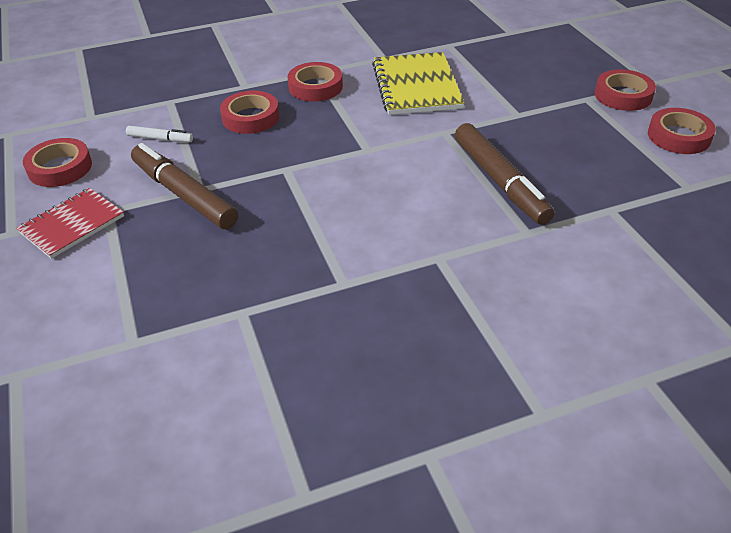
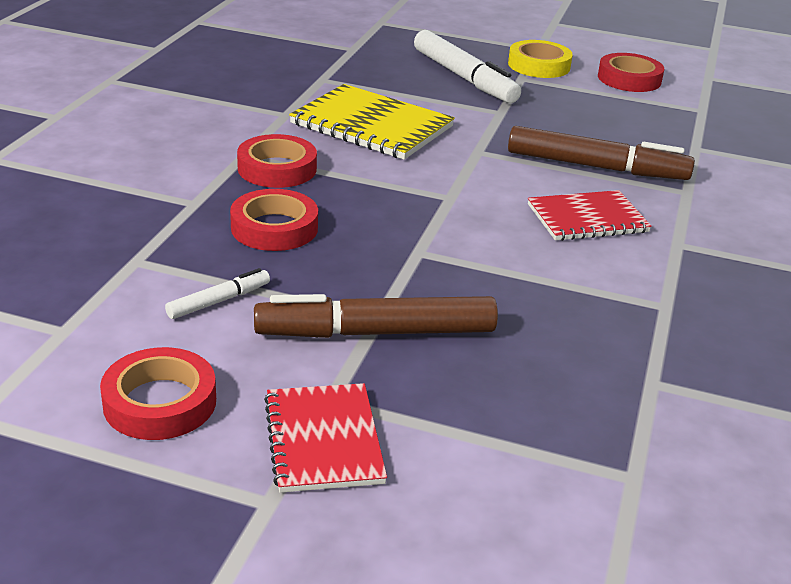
camera: 55 degrees left, 10 degrees down
red tape [595,69,656,111] -> yellow tape [508,40,573,78]
none -> white marker [414,30,521,103]
none -> red notebook [528,190,652,241]

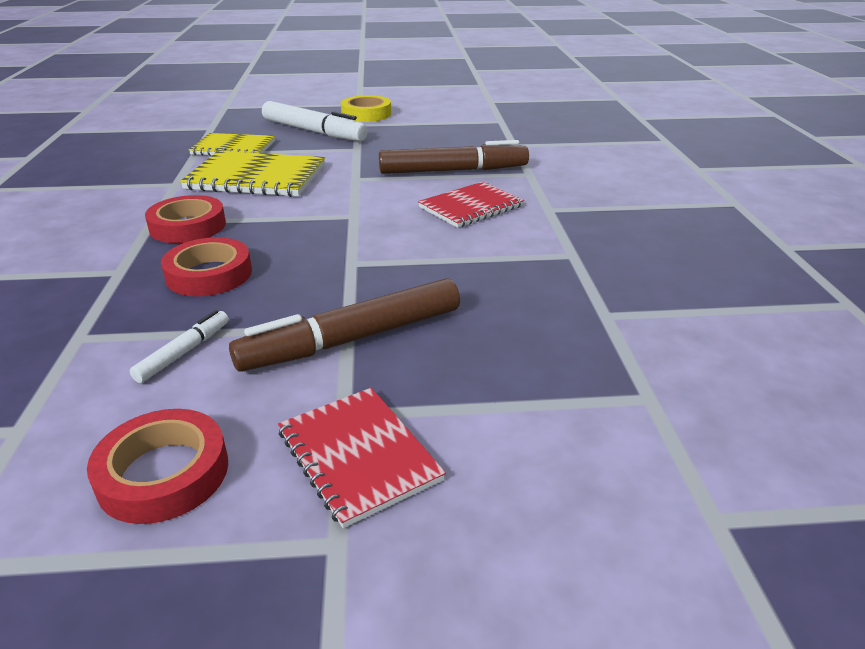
camera: 20 degrees left, 0 degrees up
red tape [598,53,664,92] -> none
none -> yellow notebook [189,133,276,156]

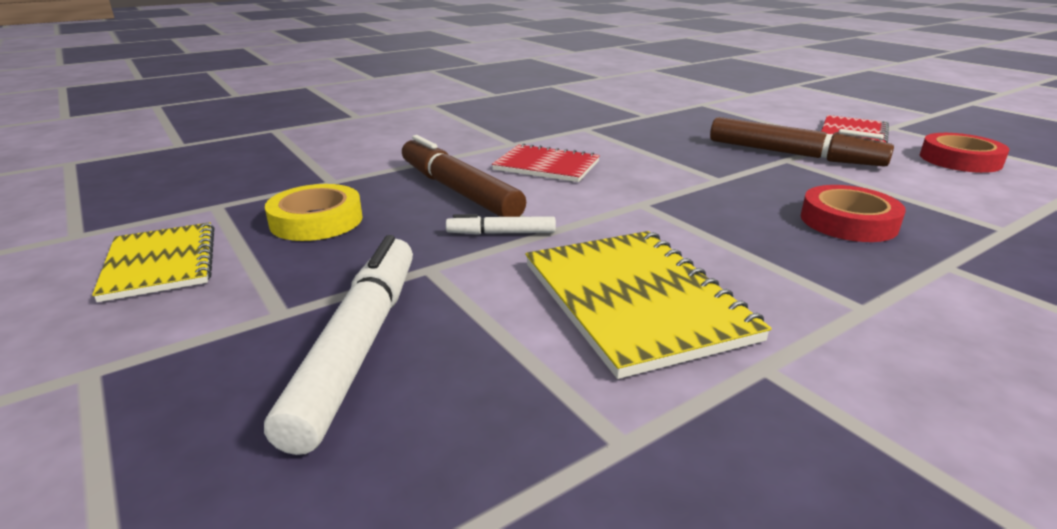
camera: 120 degrees left, 5 degrees down
white marker [130,310,229,383] -> white marker moved to [446,214,556,235]
red tape [145,195,226,243] -> none
yellow notebook [189,133,276,156] -> yellow notebook moved to [92,222,214,302]
yellow tape [341,95,391,122] -> yellow tape moved to [265,184,363,241]

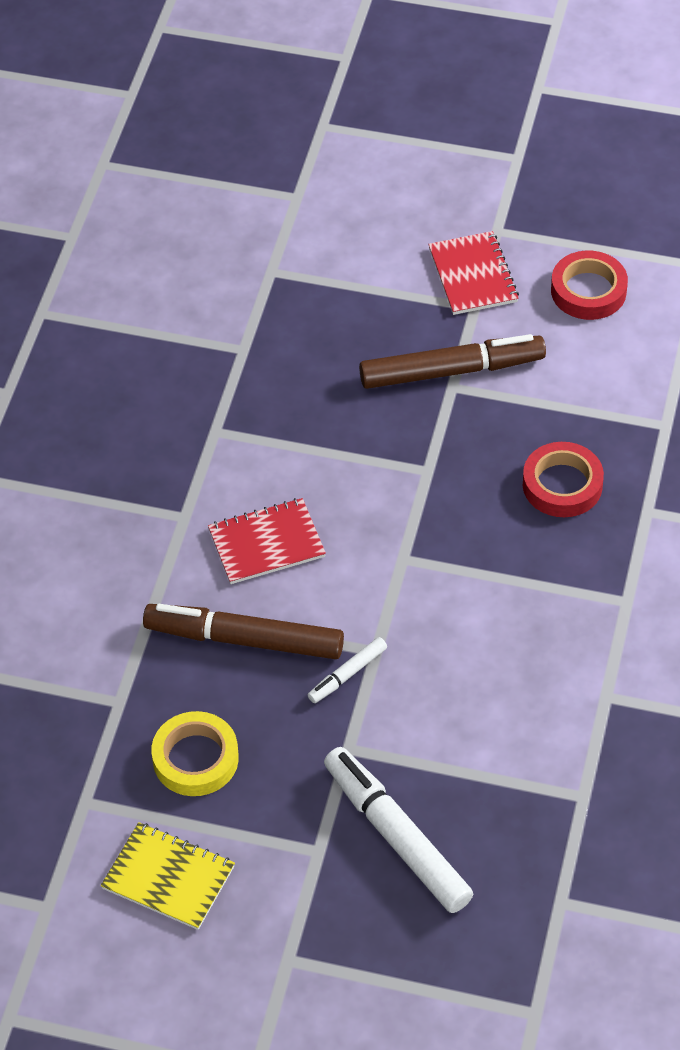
camera: 40 degrees left, 25 degrees up
yellow notebook [525,231,772,379] -> none

